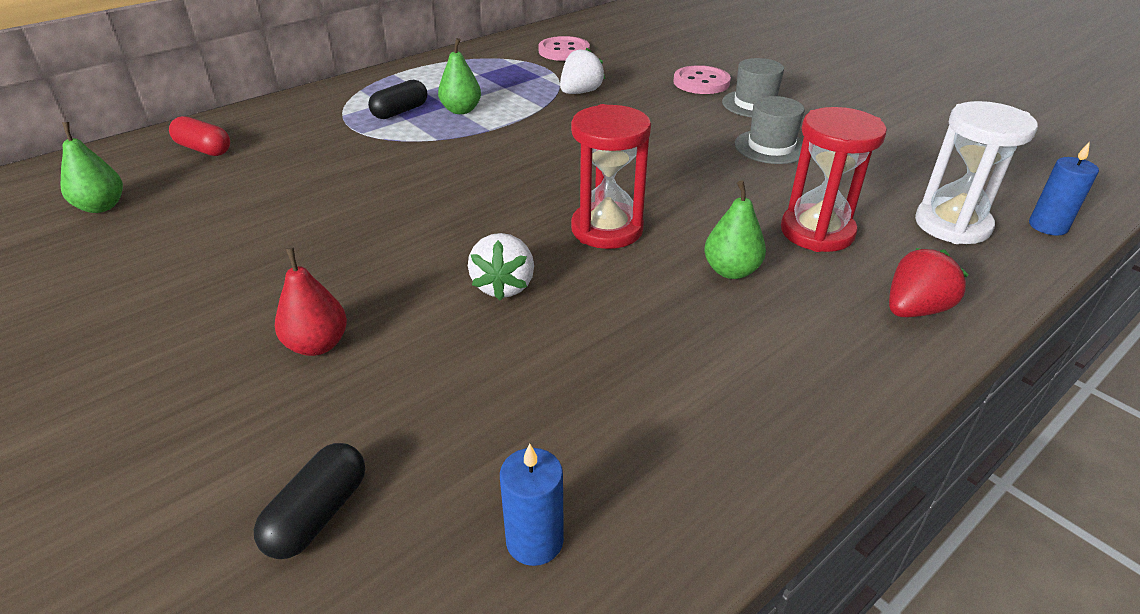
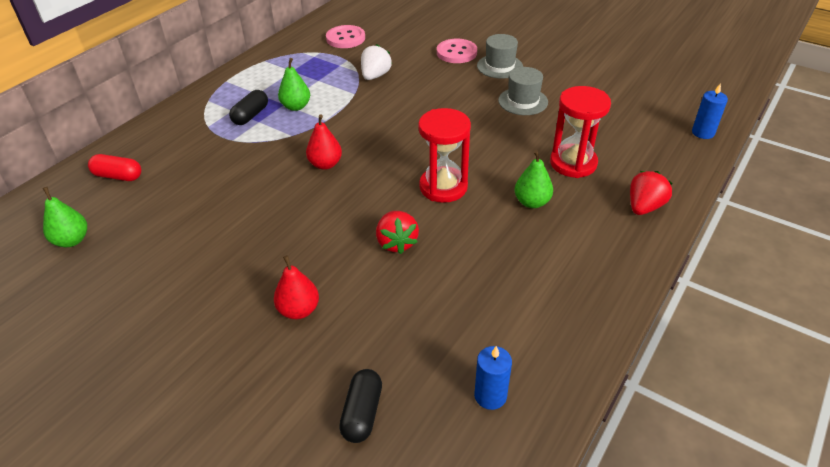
camera: 15 degrees left, 5 degrees up
white strawberry [468,233,534,300] -> red strawberry [376,211,419,254]
white hourglass [915,101,1038,244] -> none
none -> red pear [306,115,342,170]

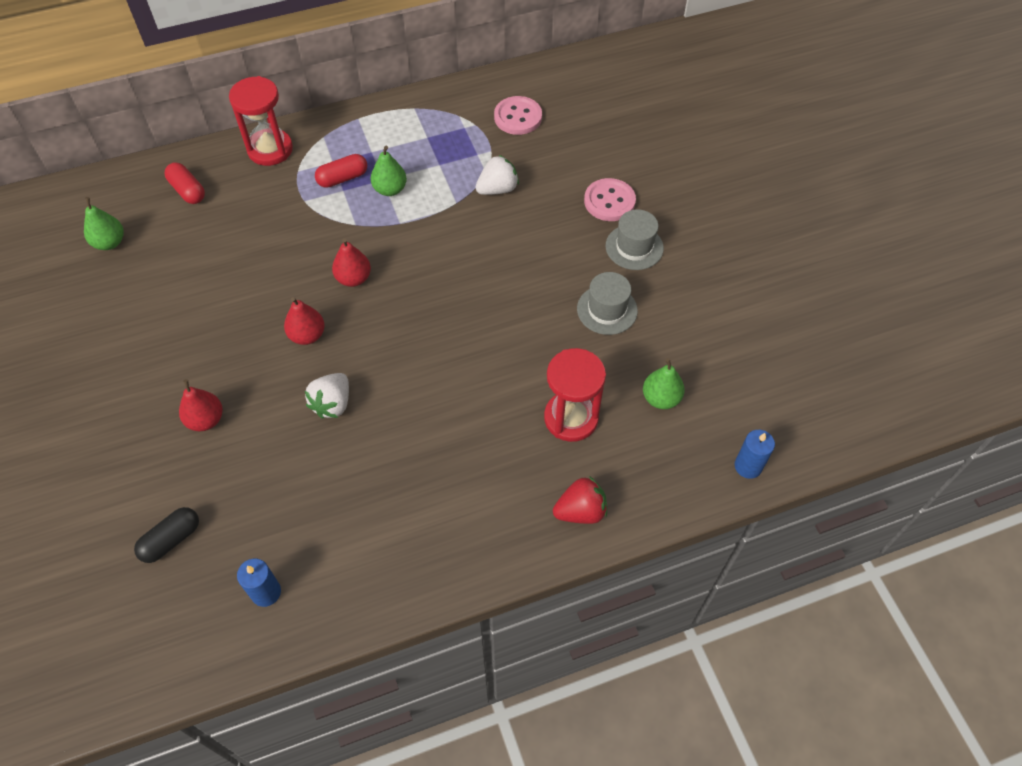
camera: 35 degrees right, 15 degrees up
black capsule [229,90,268,125] -> red capsule [315,154,367,188]
red strawberry [376,211,419,254] -> white strawberry [305,373,349,419]
red hourglass [418,108,471,203] -> red hourglass moved to [229,76,293,166]
green pear [515,150,553,208] -> green pear moved to [643,358,685,409]
none -> red pear [284,297,325,345]

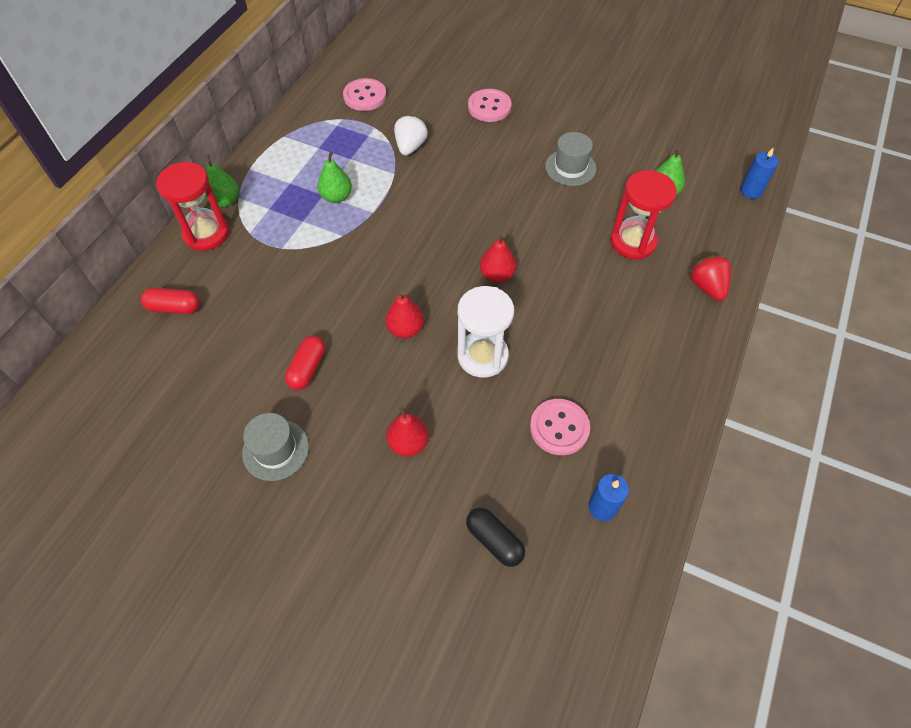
camera: 45 degrees left, 0 degrees up
green pear [84,197,124,250] -> green pear moved to [205,155,239,207]
black capsule [134,507,199,563] -> black capsule turned 45 degrees counterclockwise [466,508,525,567]
white strawberry [305,373,349,419] -> white hourglass [457,286,514,378]
red capsule [315,154,367,188] -> red capsule moved to [285,335,325,390]
red pear [332,238,371,287] -> red pear moved to [480,234,516,283]
red strawberry [553,476,607,524] -> red strawberry turned 45 degrees counterclockwise [689,255,731,301]
grey hat [606,209,664,270] -> grey hat moved to [242,413,309,481]
none -> pink button [530,399,590,455]

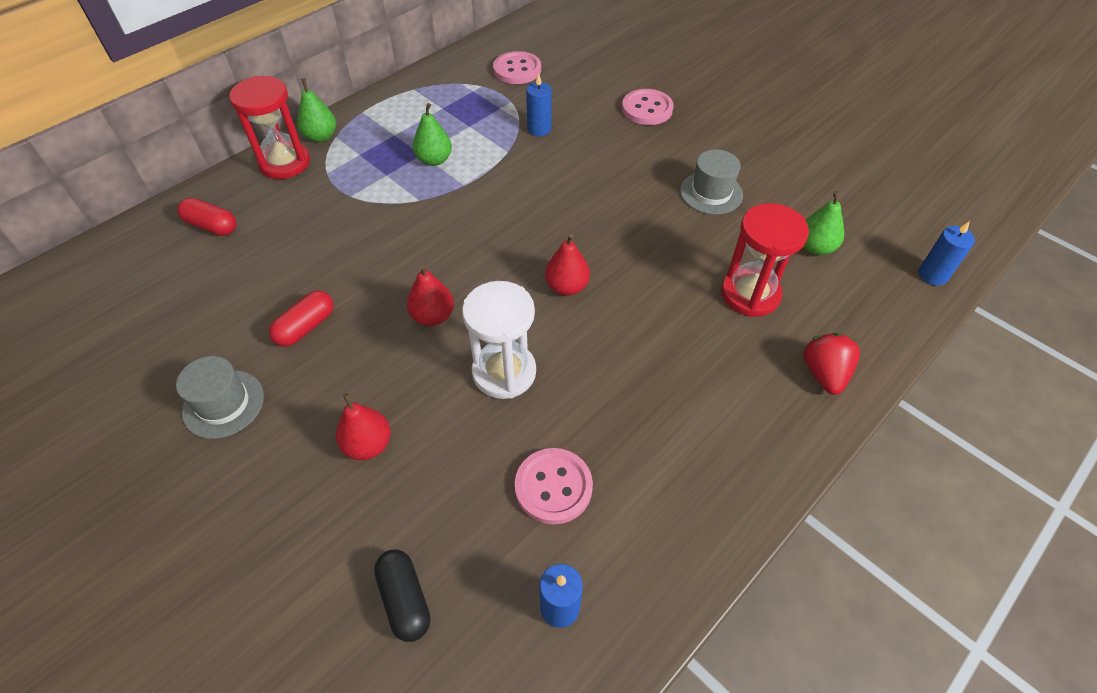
camera: 20 degrees right, 5 degrees down
white strawberry [394,115,428,156] -> blue candle [526,74,552,136]

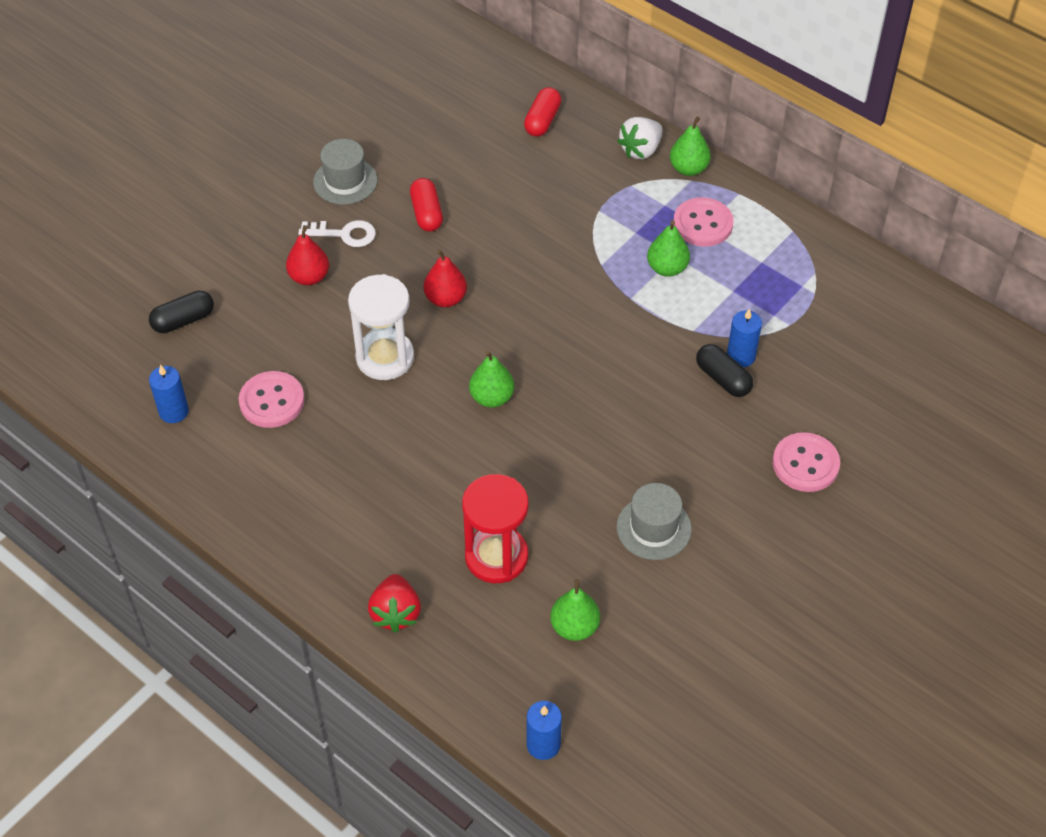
camera: 85 degrees right, 0 degrees up
red hourglass [229,76,310,179] -> white strawberry [617,117,663,159]
red capsule [269,290,334,347] -> red capsule turned 45 degrees clockwise [410,178,443,232]
pink button [493,51,541,84] -> pink button moved to [674,197,734,247]
red pear [545,234,590,296] -> green pear [469,351,514,408]
red strawberry [803,333,860,395] -> red strawberry turned 90 degrees clockwise [368,574,421,633]
none -> white key [298,220,376,247]
none -> black capsule [696,344,753,397]

